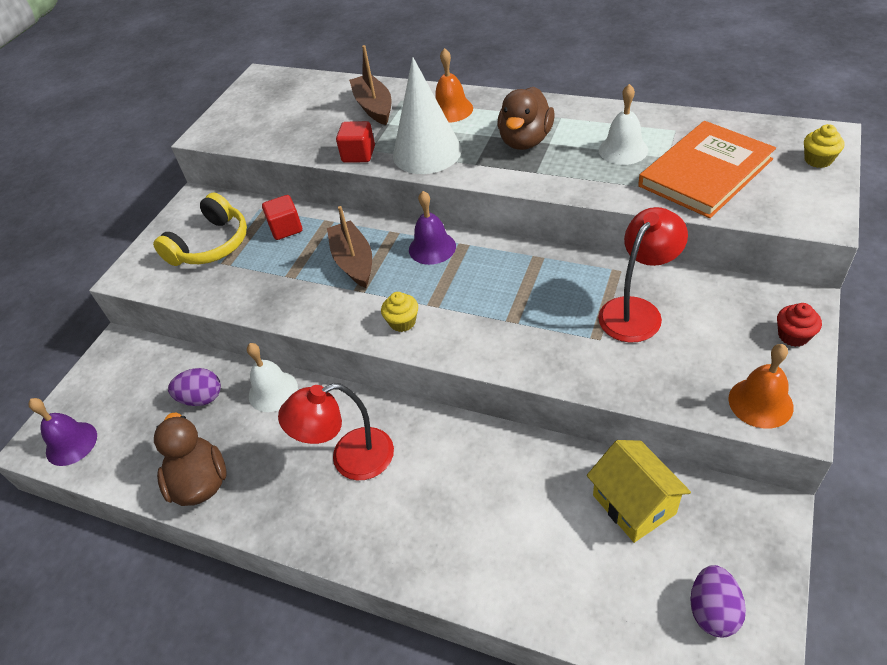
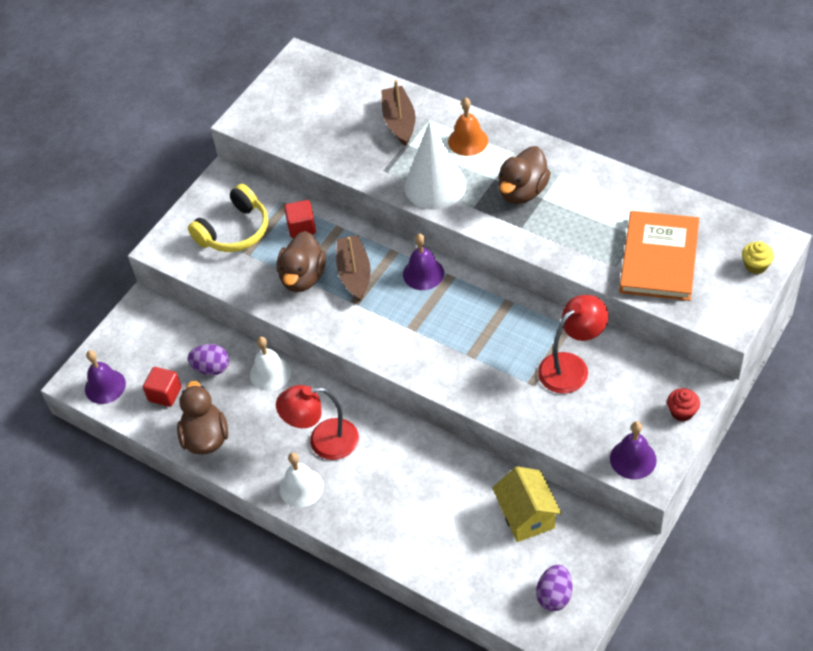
camera: 10 degrees right, 5 degrees up
red cube [336,121,375,163] -> red cube moved to [143,367,182,407]
yellow cupcake [381,292,418,332] -> none
white bell [599,84,648,165] -> white bell moved to [280,453,323,507]
orange book [638,121,776,218] -> orange book turned 45 degrees counterclockwise [619,211,699,301]
orange bell [729,344,794,429] -> purple bell [610,421,657,479]
none -> brown duck [277,231,326,292]

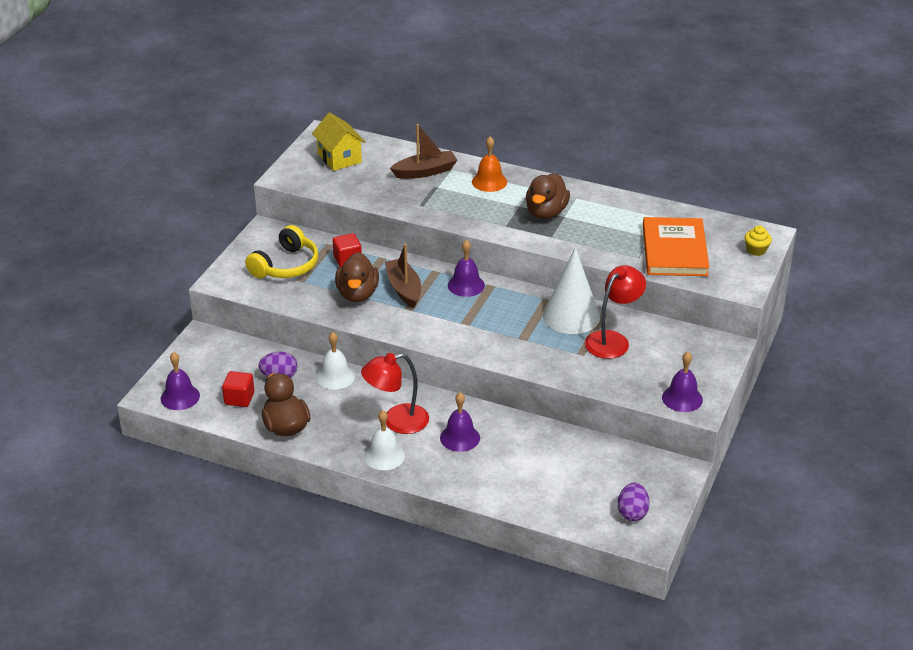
camera: 15 degrees left, 15 degrees down
brown boat [382,80,415,146] -> brown boat turned 90 degrees clockwise [390,124,458,179]
white cone [404,122,466,210] -> white cone moved to [543,247,600,334]
yellow house [492,466,562,542] -> yellow house moved to [312,112,365,171]
red cupcake [667,388,700,422] -> none
none -> purple bell [440,392,480,452]

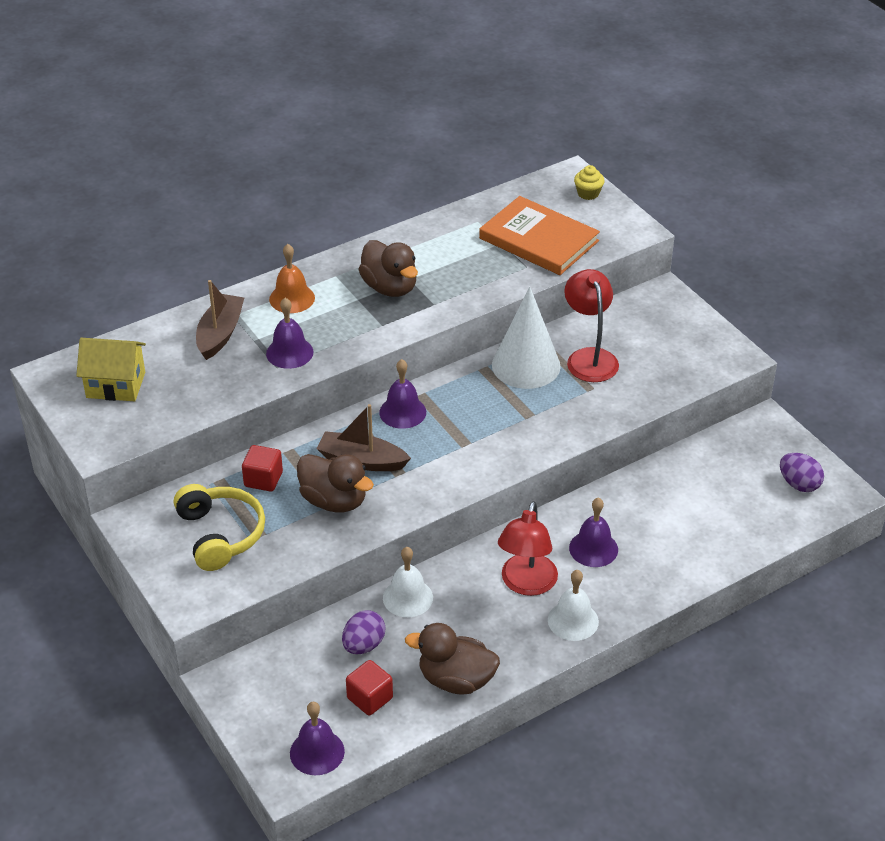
camera: 55 degrees left, 5 degrees up
purple bell [662,352,703,412] -> purple bell moved to [266,298,314,369]

